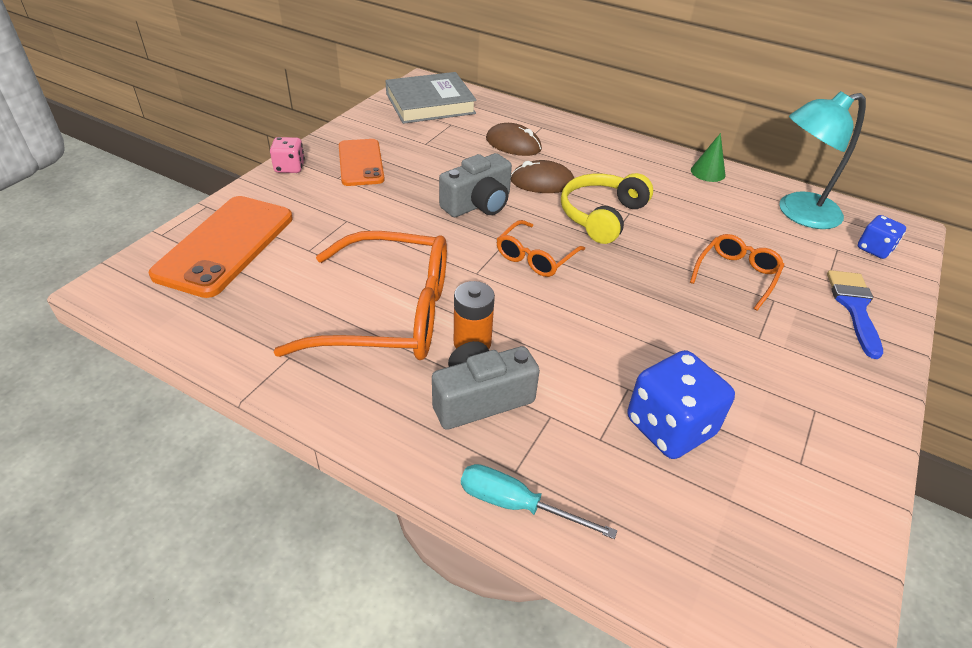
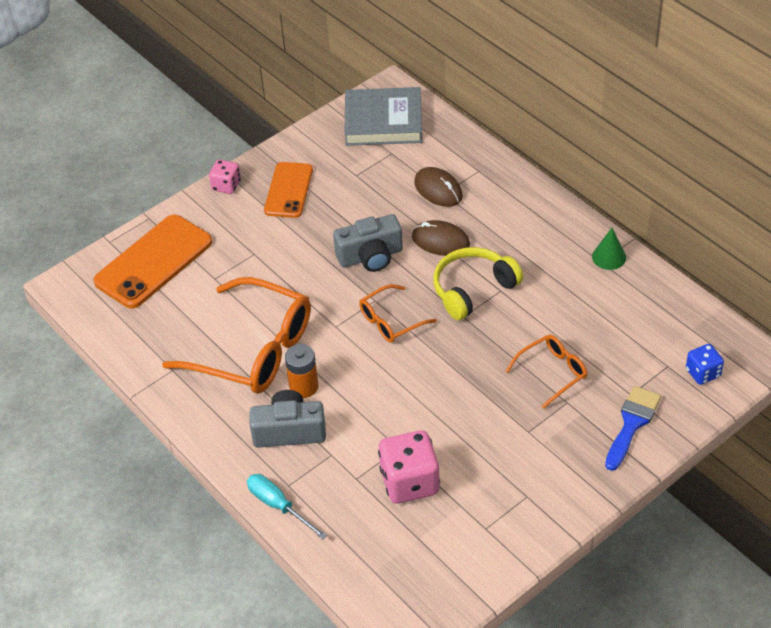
camera: 25 degrees right, 5 degrees up
blue dice [627,350,735,459] -> pink dice [378,430,440,503]
turquoise lamp [780,91,866,229] -> none

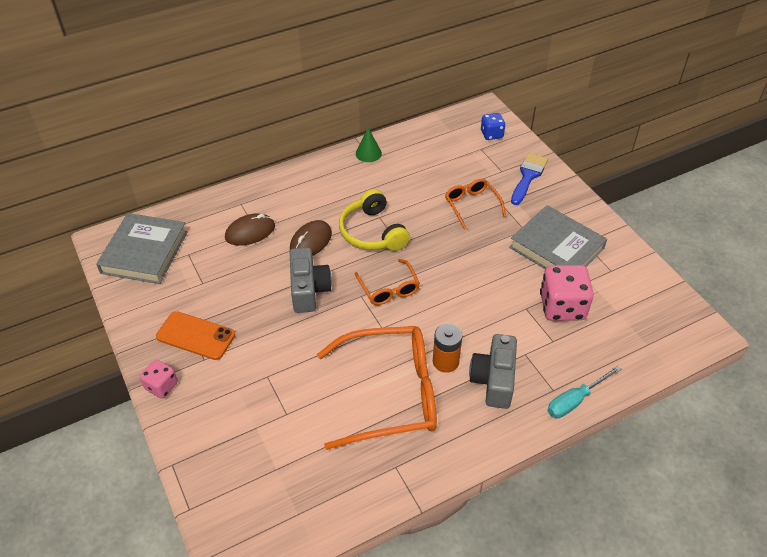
camera: 80 degrees left, 0 degrees up
orange phone [93,215,212,308] -> none
orange glasses [162,277,311,394] -> orange glasses turned 45 degrees clockwise [317,326,437,450]
blue brush [605,386,661,471] -> blue brush turned 75 degrees clockwise [511,153,548,205]
none -> grey book [509,205,607,269]

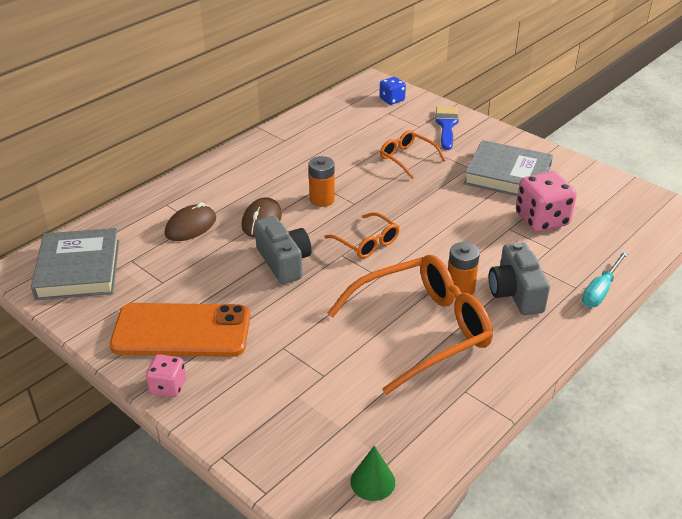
camera: 20 degrees left, 10 degrees down
orange phone [156,311,235,360] -> orange phone [110,303,250,357], size x1.54
yellow headphones [339,189,410,251] -> orange battery [309,156,335,207]
green cone [356,128,382,162] -> green cone moved to [350,446,395,501]

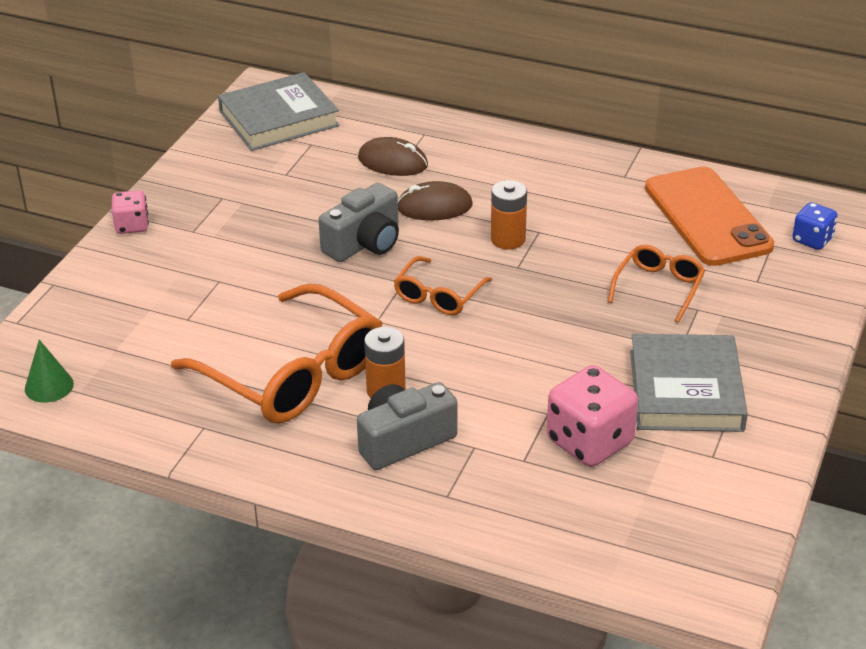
camera: 70 degrees right, 0 degrees up
orange phone [110,303,250,357] -> orange phone moved to [645,167,774,266]
blue brush [435,106,459,150] -> none
turquoise screwdriver [582,251,628,307] -> none

